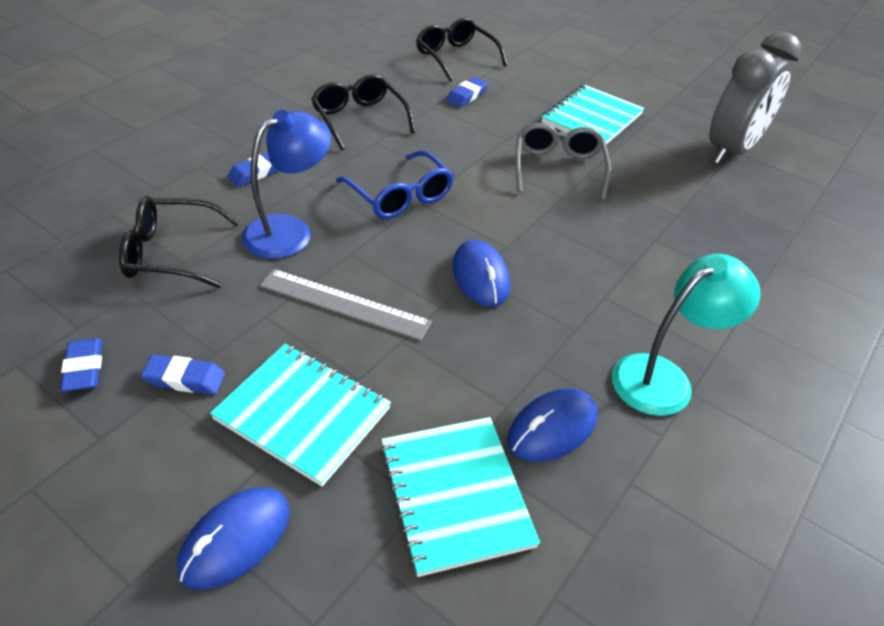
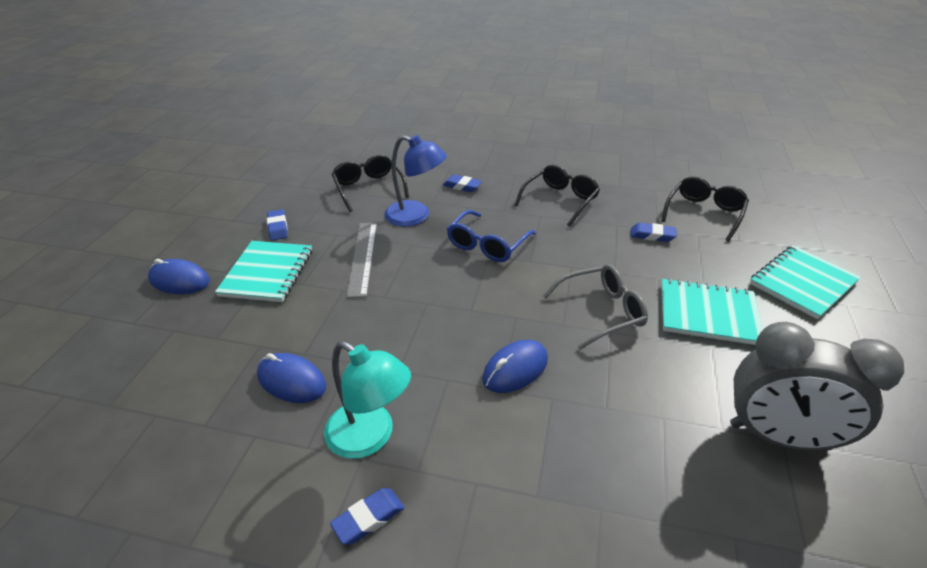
camera: 70 degrees right, 5 degrees down
blue eraser [60,338,102,392] -> blue eraser moved to [330,488,404,544]
turquoise notebook [380,417,540,577] -> turquoise notebook moved to [750,245,861,320]
blue mouse [452,240,510,307] -> blue mouse moved to [482,340,548,393]

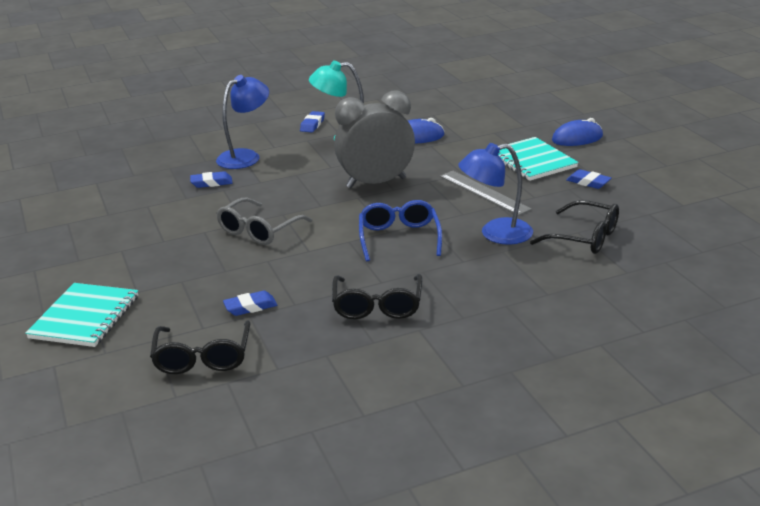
camera: 145 degrees right, 10 degrees down
blue eraser [443,174,482,192] -> blue eraser moved to [190,171,232,188]
blue mouse [482,340,548,393] -> none
turquoise notebook [661,278,762,345] -> none
grey clock [730,322,904,451] -> grey clock moved to [334,90,415,188]
none -> blue lamp [216,75,269,169]

